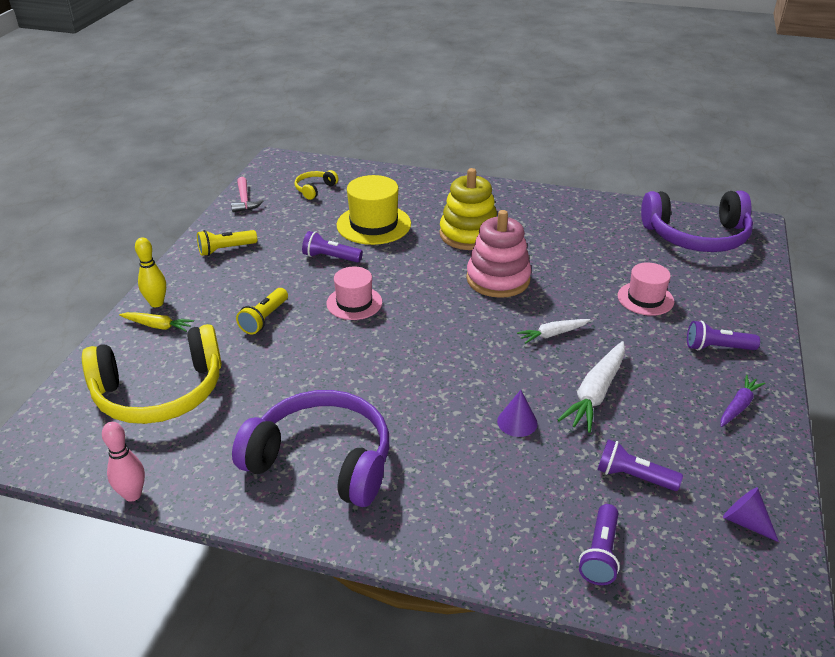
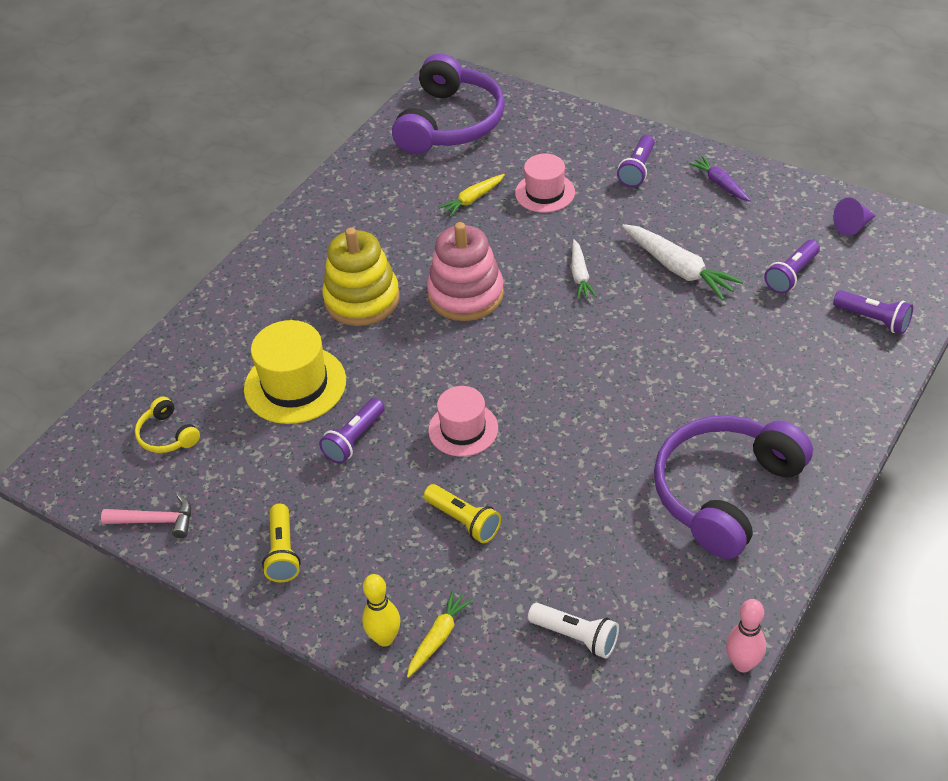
camera: 70 degrees left, 10 degrees up
yellow headphones [82,324,222,424] -> white flashlight [528,603,619,658]
purple cone [497,390,538,437] -> none
none -> yellow carrot [439,174,505,217]

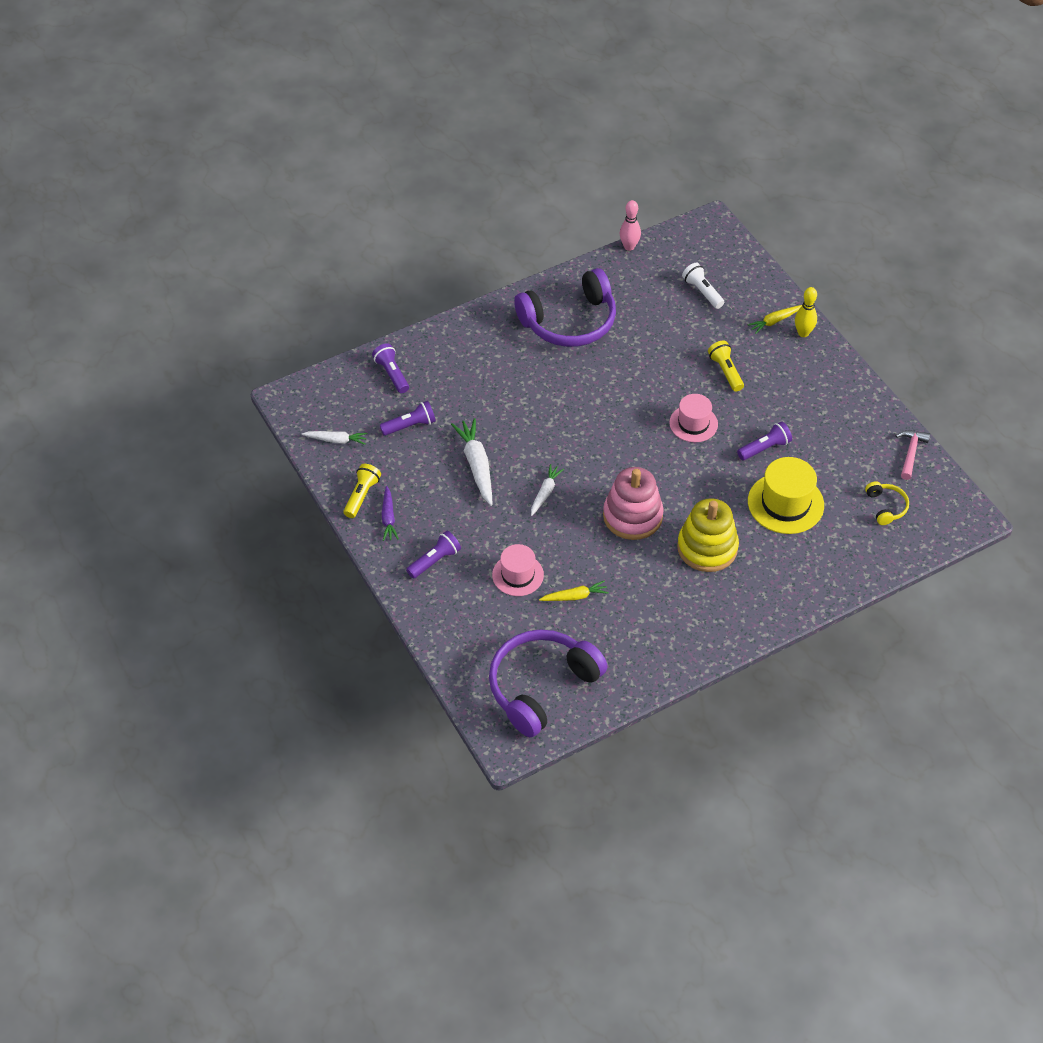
camera: 155 degrees left, 5 degrees up
pink hammer [101,494,191,538] -> pink hammer turned 75 degrees clockwise [895,430,930,480]
yellow flashlight [262,504,301,583] -> yellow flashlight moved to [344,464,381,518]
purple cone [833,197,876,236] -> white carrot [302,431,368,445]

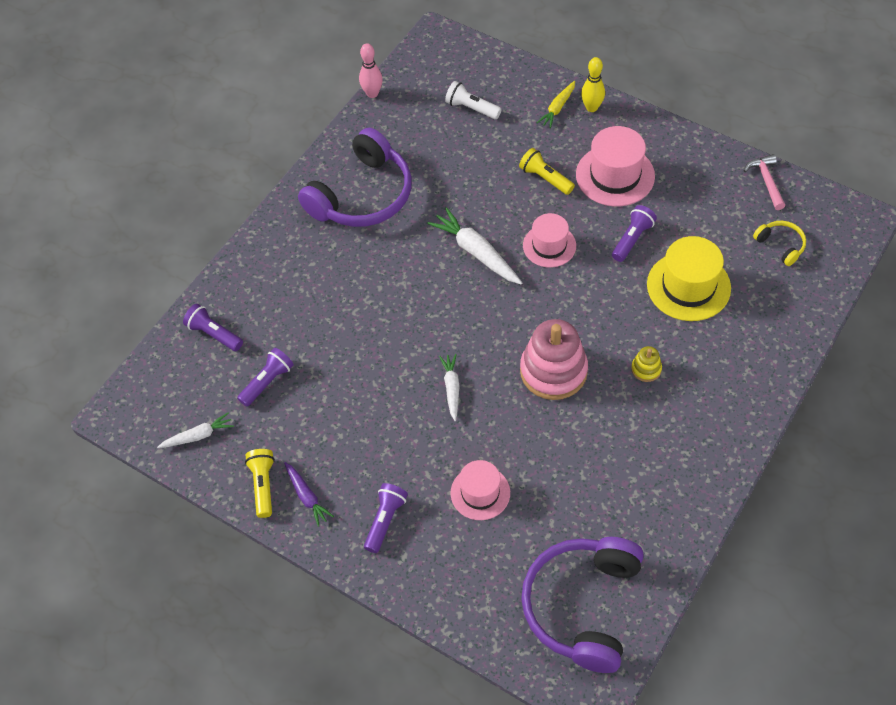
camera: 25 degrees left, 5 degrees up
white carrot [451,418,493,506] -> white carrot moved to [427,207,522,284]
yellow carrot [539,580,609,601] -> none
yellow stacking toy [677,498,739,572] -> yellow stacking toy [631,346,662,382], size x0.45
none -> pink hat [576,126,655,206]

